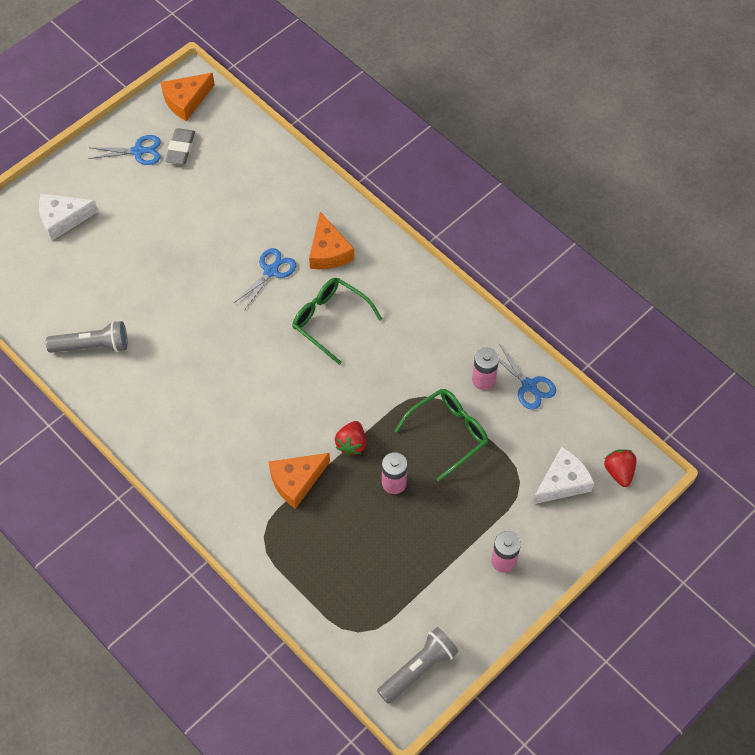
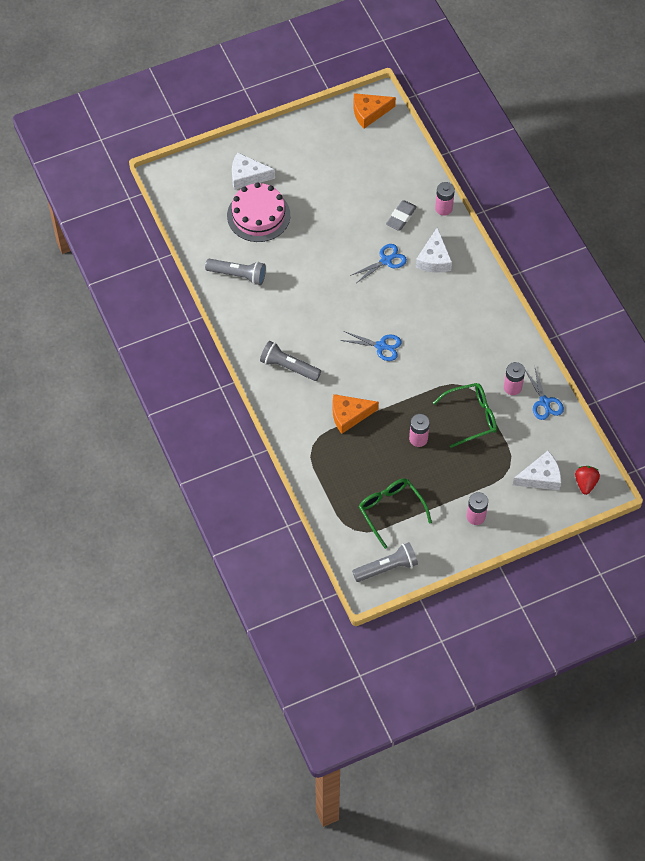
camera: 20 degrees right, 0 degrees up
blue scissors [88,135,161,165] -> blue scissors moved to [340,331,402,361]
grey eraser [165,128,195,164] -> grey eraser moved to [386,200,417,231]
green glasses [292,278,382,365] -> green glasses moved to [359,478,432,549]
orange cheese [309,212,354,269] -> white cheese [416,227,452,273]
red strawberry [335,421,366,456] -> none
none -> pink cake [227,182,290,242]
none -> grey flashlight [260,341,321,381]
none -> pink battery [435,182,455,216]

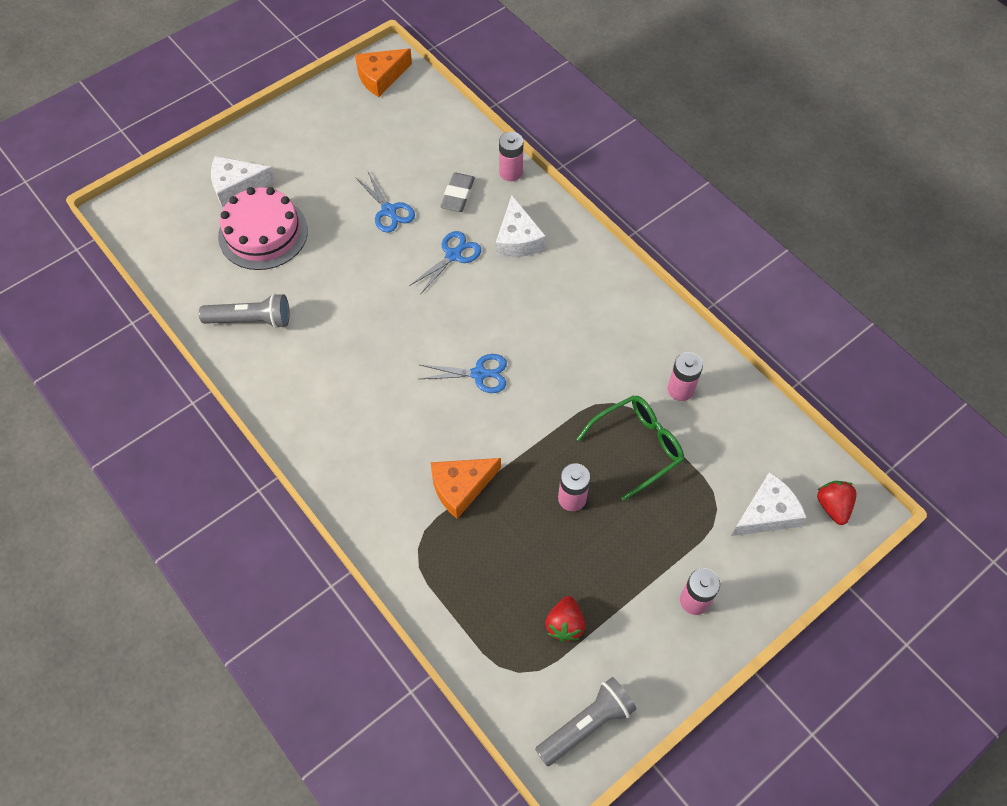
camera: 15 degrees left, 0 degrees up
grey flashlight [260,341,321,381] -> none
green glasses [359,478,432,549] -> red strawberry [545,596,585,642]
blue scissors [525,365,564,420] -> blue scissors moved to [355,172,415,233]

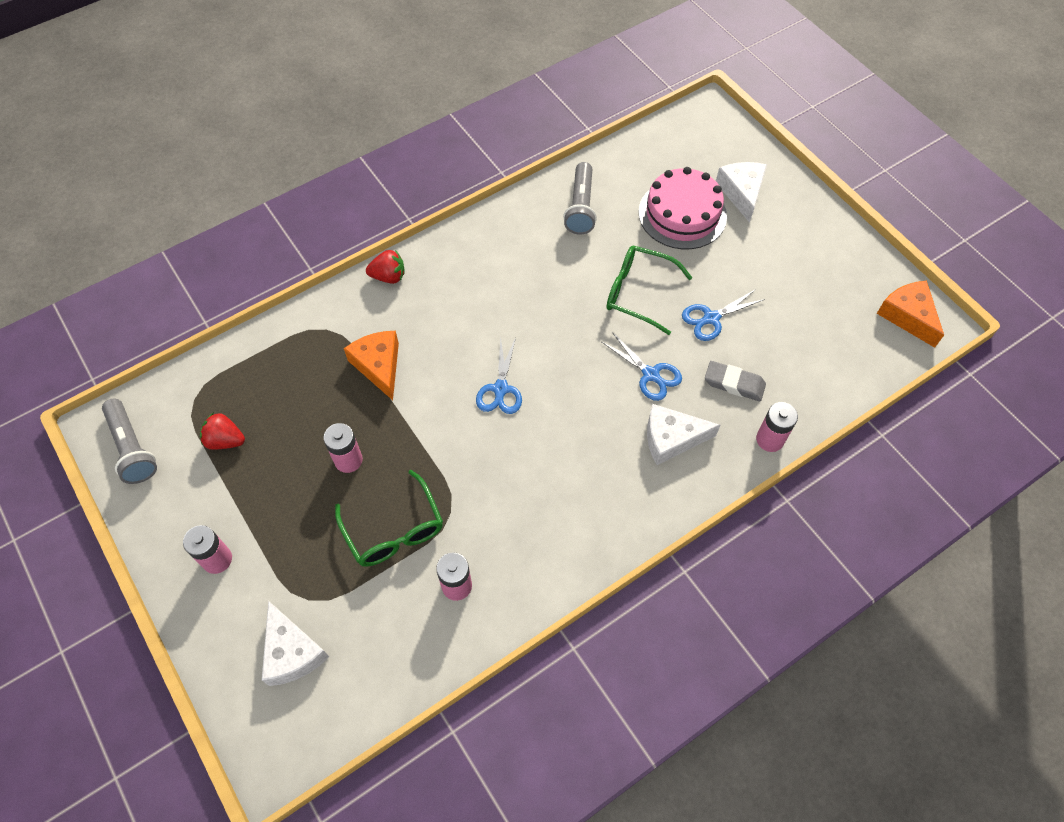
camera: 95 degrees right, 0 degrees up
red strawberry [817,481,857,525] -> red strawberry moved to [366,250,405,284]
none -> green glasses [606,246,693,335]

